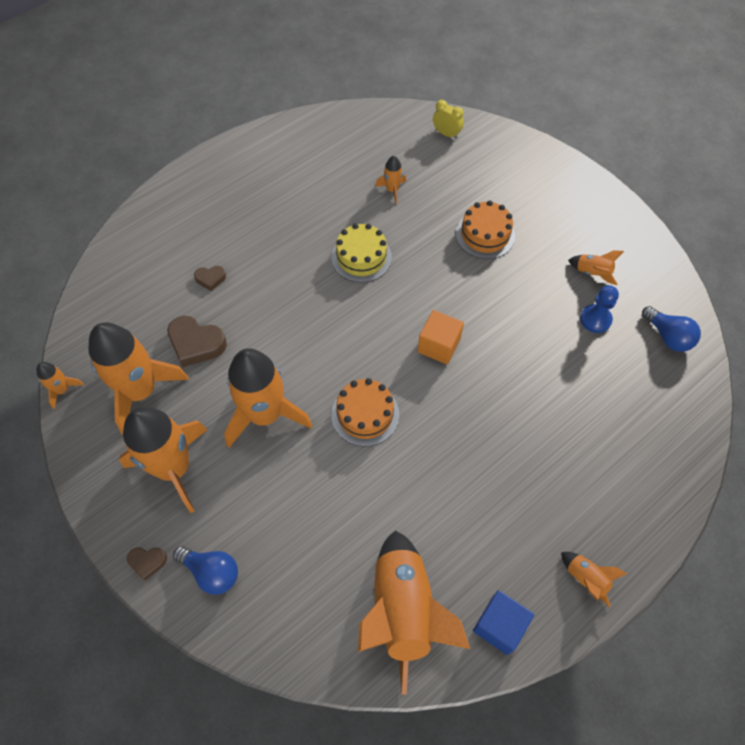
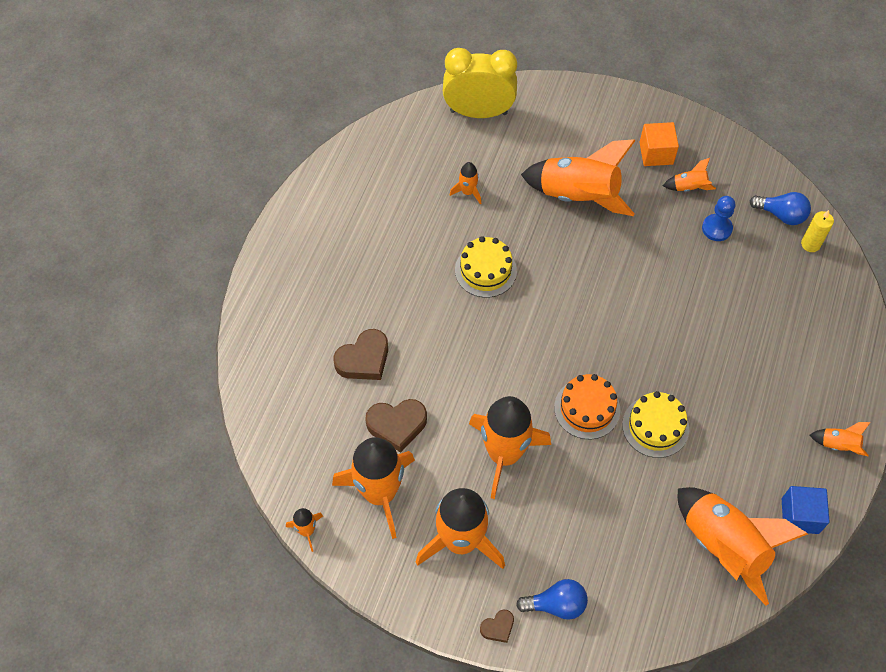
camera: 30 degrees left, 0 degrees up
brown heart [194,266,226,291] -> brown heart [333,329,388,380], size x1.84
orange cube [418,310,464,365] -> orange cube moved to [639,122,679,166]
yellow clock [433,100,464,139] -> yellow clock [443,48,517,118], size x2.21
orange cake [456,200,515,259] -> orange rocket [521,139,635,216]
none -> yellow cake [622,391,689,458]
none -> yellow candle [801,210,834,252]

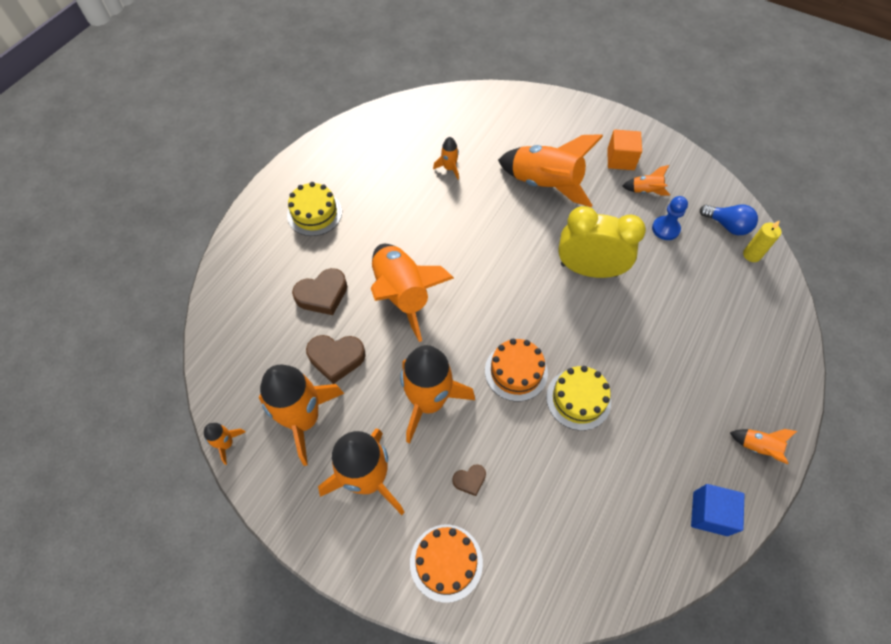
camera: 10 degrees right, 0 degrees up
yellow clock [443,48,517,118] -> yellow clock moved to [558,206,646,278]
yellow cake [455,236,517,298] -> yellow cake moved to [287,182,342,236]
brown heart [480,610,514,643] -> brown heart moved to [452,464,486,496]
blue light bulb [516,579,588,620] -> orange cake [410,525,483,603]
orange rocket [678,487,808,605] -> orange rocket moved to [371,244,454,342]

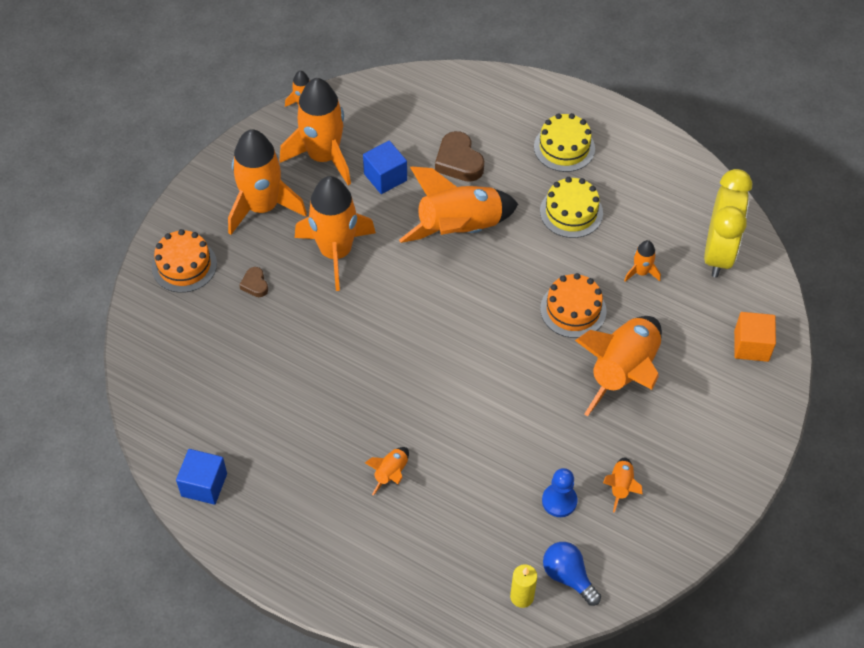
camera: 90 degrees right, 5 degrees down
brown heart [306,335,366,384] -> blue cube [363,141,407,194]
orange cake [485,338,548,402] -> orange cake moved to [540,273,607,338]
yellow cake [546,366,611,431] -> yellow cake moved to [540,177,603,238]
yellow clock [558,206,646,278] -> yellow clock moved to [704,169,752,277]
orange cube [607,130,642,170] -> orange cube moved to [734,312,776,362]
blue light bulb [700,204,758,235] -> blue light bulb turned 105 degrees clockwise [543,542,601,606]
orange rocket [730,429,797,464] -> orange rocket moved to [365,447,409,496]

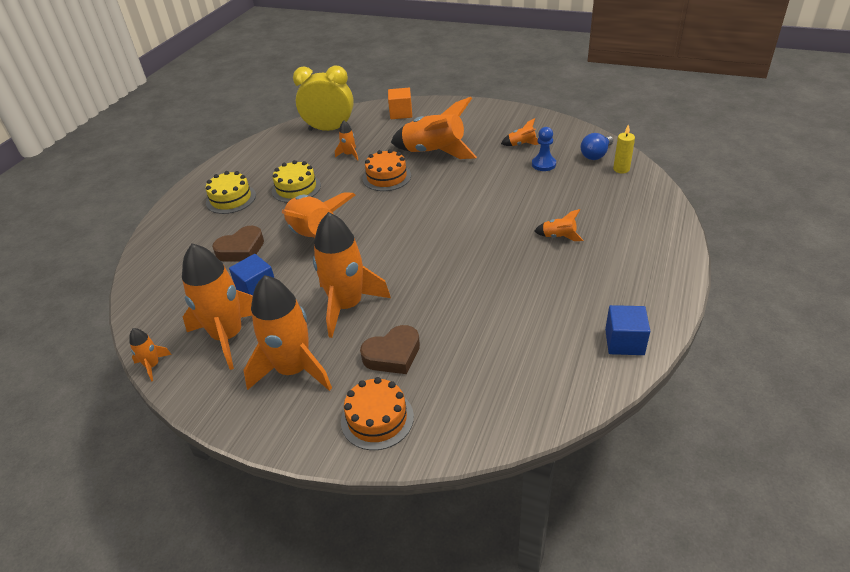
camera: 95 degrees left, 15 degrees down
brown heart [239,267,268,297] -> brown heart [360,325,420,374], size x1.84

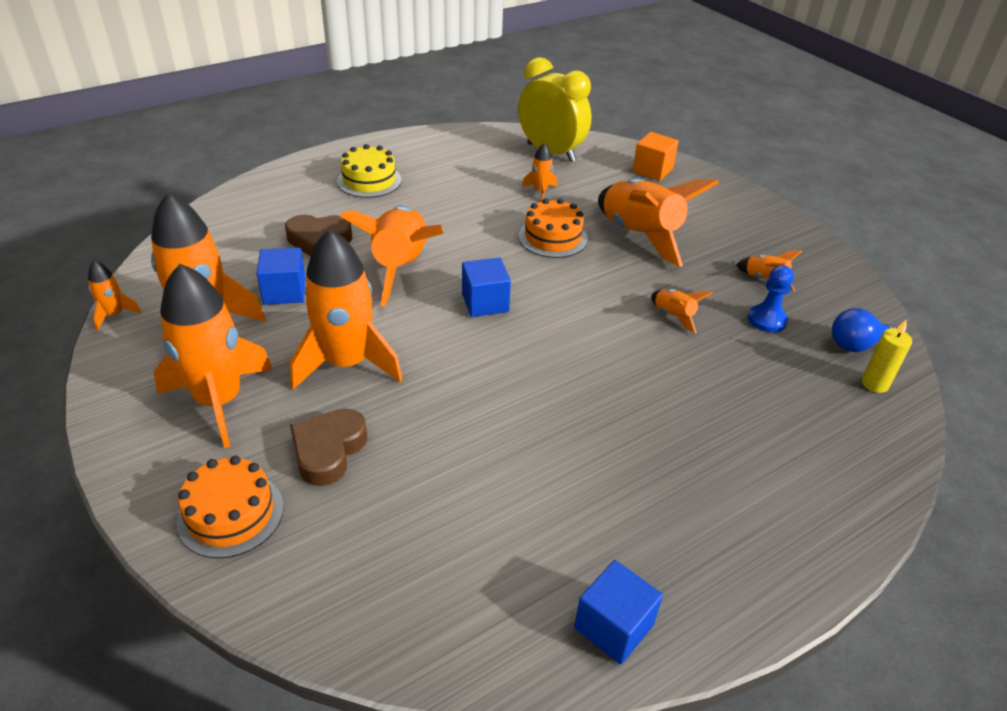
camera: 30 degrees right, 0 degrees up
yellow cake [272,160,321,203] -> none
brown heart [360,325,420,374] -> brown heart turned 105 degrees clockwise [290,408,368,486]
orange rocket [534,209,584,241] -> orange rocket moved to [651,289,713,333]
none -> blue cube [462,257,511,317]

